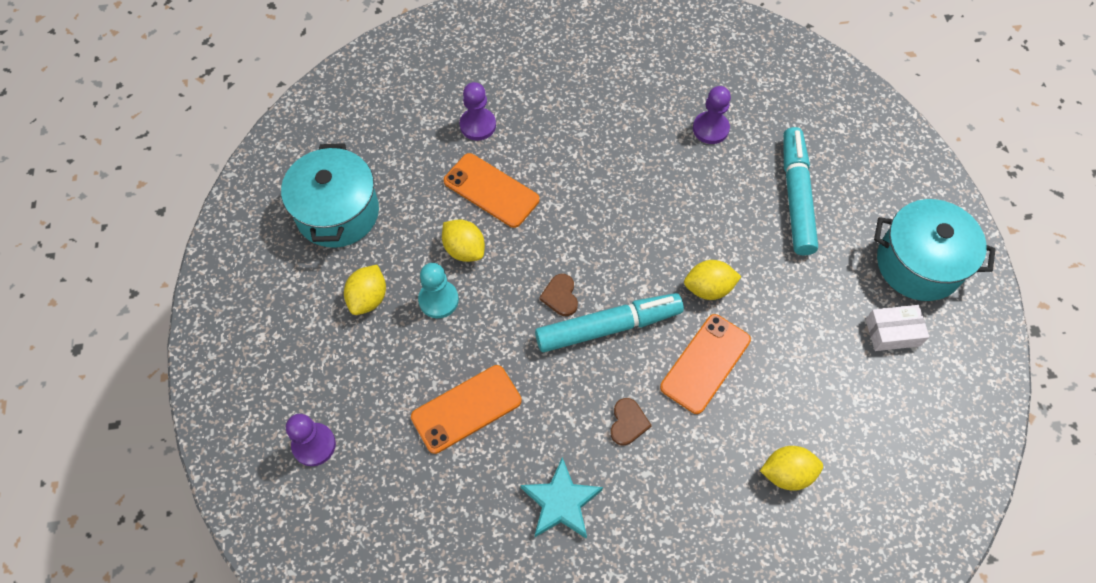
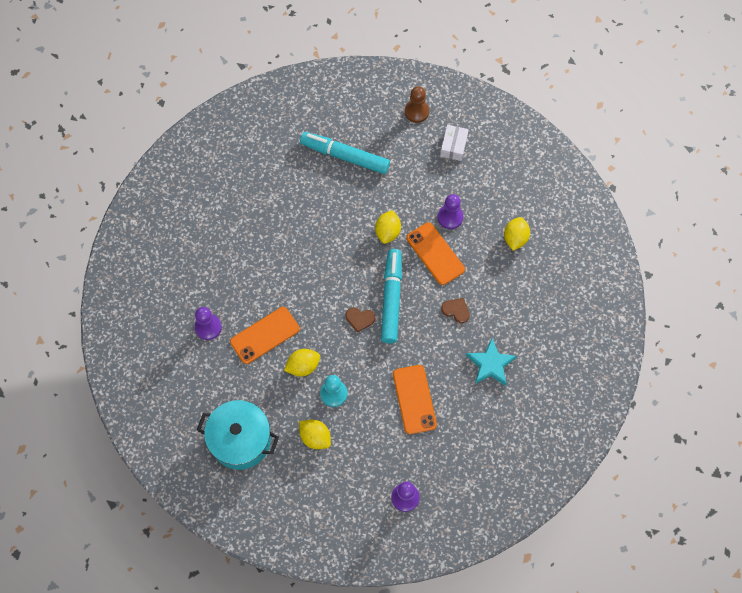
camera: 70 degrees left, 5 degrees up
purple pawn [693,86,731,144] -> purple pawn moved to [438,194,463,229]
turquoise pot [874,199,996,301] -> brown pawn [405,86,429,123]

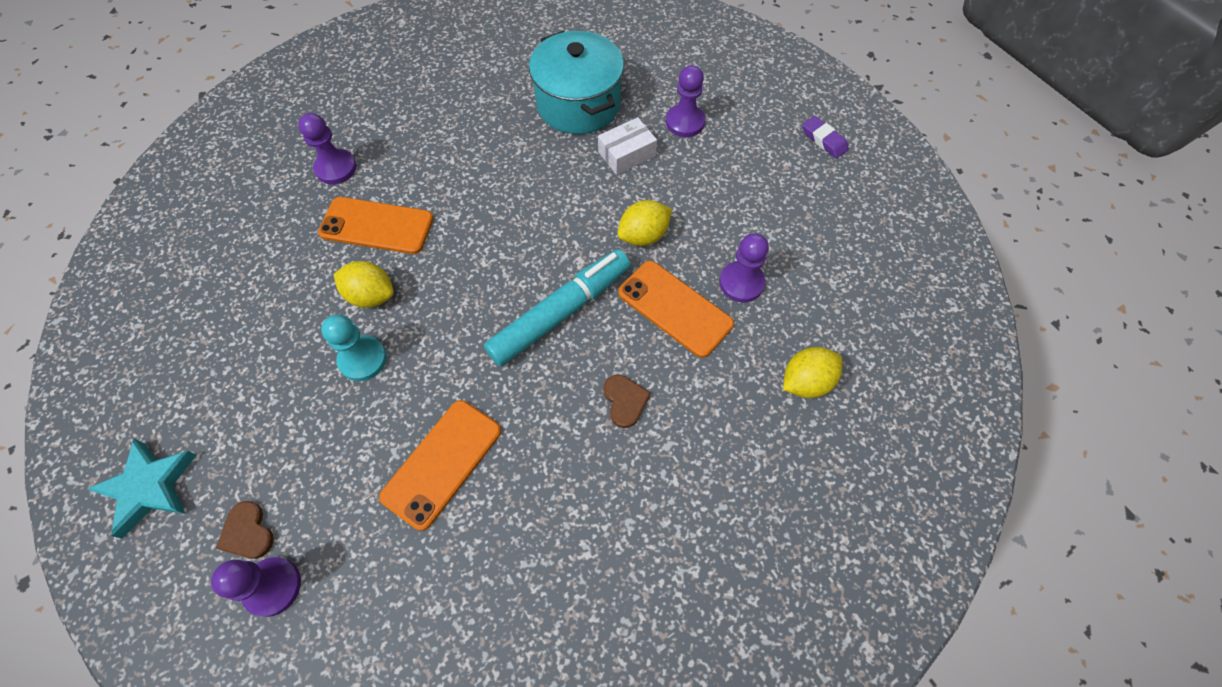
camera: 45 degrees right, 5 degrees down
turquoise pot [197,400,279,470] -> turquoise pot moved to [529,31,624,134]
yellow lemon [299,420,331,449] -> none
turquoise marker [300,132,390,174] -> purple pawn [666,65,705,137]
brown heart [346,307,375,333] -> brown heart moved to [216,501,274,559]
brown pawn [405,86,429,123] -> purple eraser [802,116,849,159]
orange phone [407,222,465,285] -> orange phone turned 60 degrees counterclockwise [618,261,734,358]
white box [440,125,469,161] -> white box moved to [598,117,657,175]
turquoise star [466,338,517,386] -> turquoise star moved to [87,439,196,539]

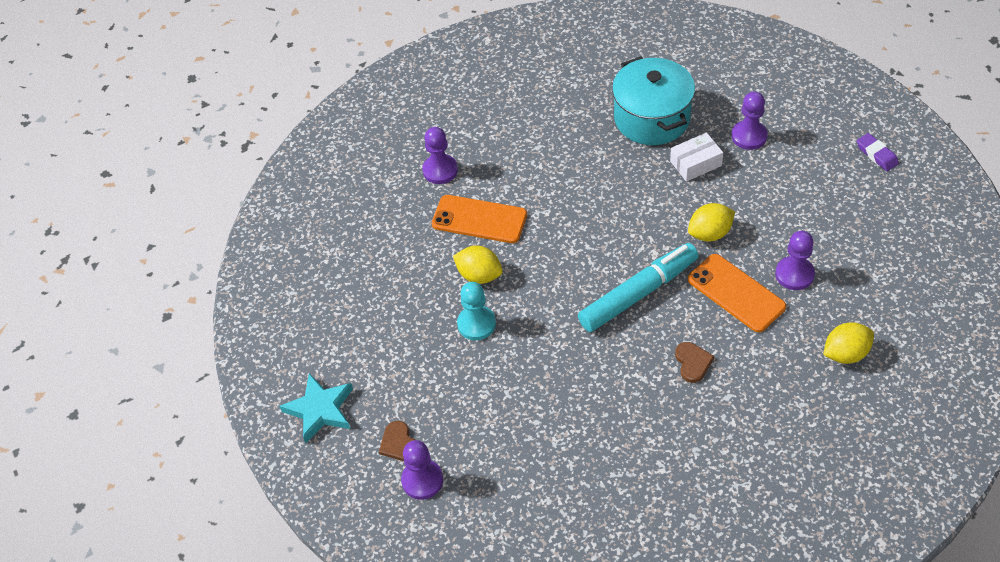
camera: 10 degrees right, 10 degrees down
orange phone [379,400,501,531] -> none

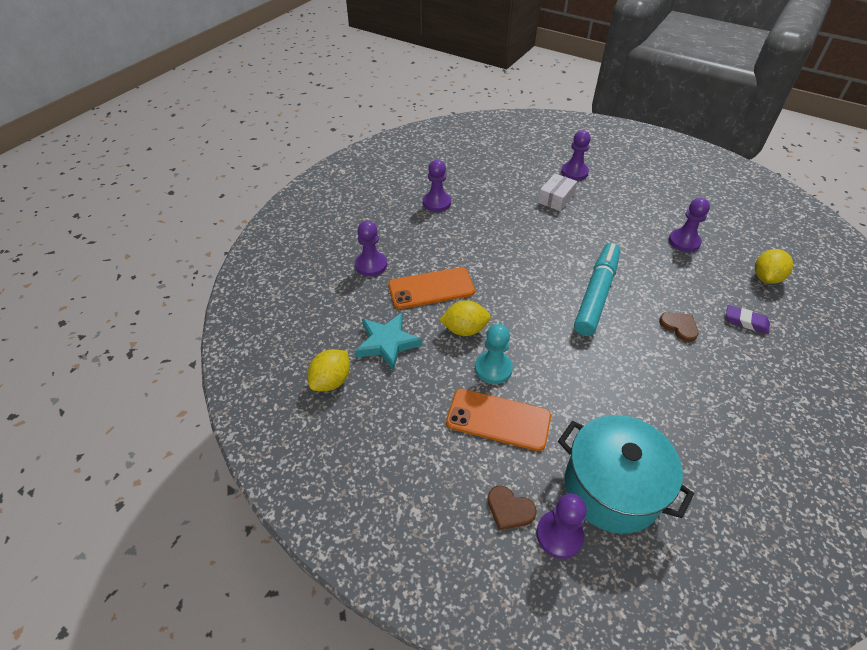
camera: 35 degrees left, 5 degrees down
turquoise star [279,373,353,443] -> turquoise star moved to [355,313,422,371]
turquoise pot [612,56,695,145] -> turquoise pot moved to [558,415,694,534]
yellow lemon [688,203,735,242] -> yellow lemon moved to [308,349,350,391]
orange phone [688,254,786,332] -> orange phone moved to [446,389,551,451]
purple eraser [857,133,899,171] -> purple eraser moved to [726,305,770,334]
none -> purple pawn [423,160,451,212]

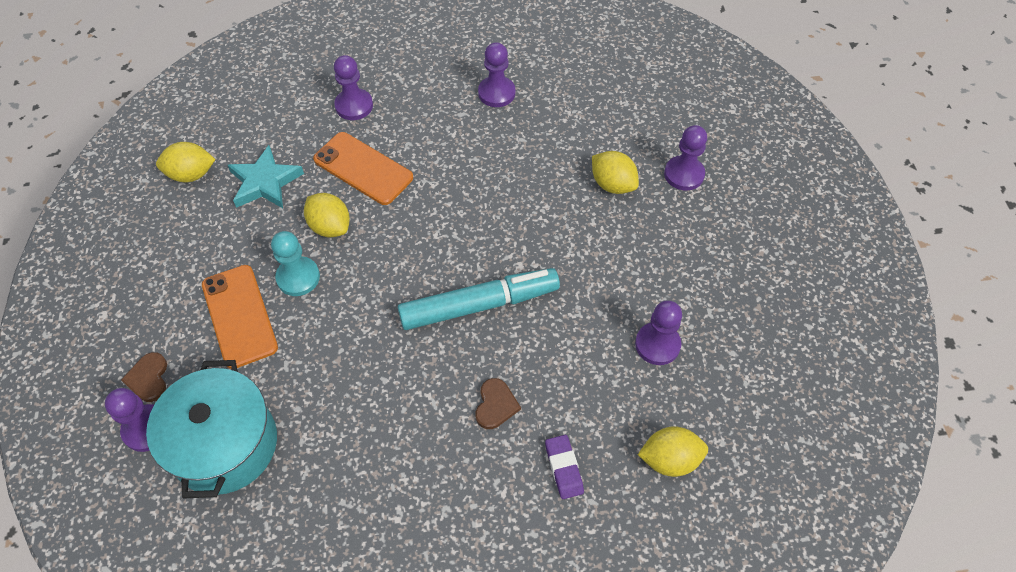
camera: 50 degrees right, 10 degrees up
white box [538,173,577,211] -> yellow lemon [592,151,639,194]

